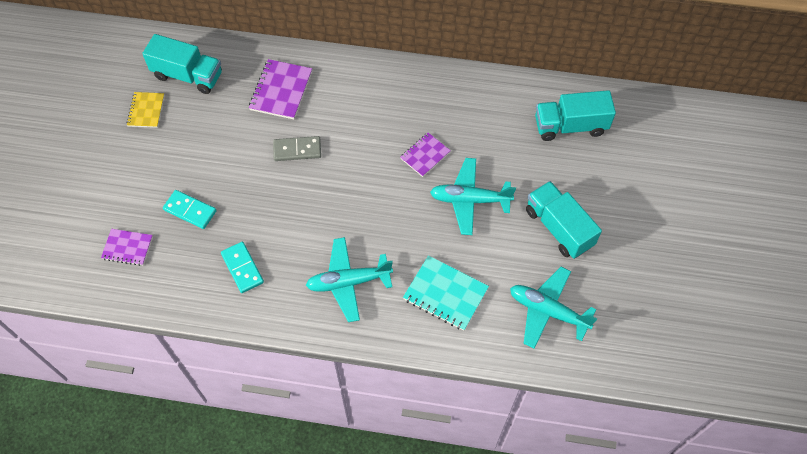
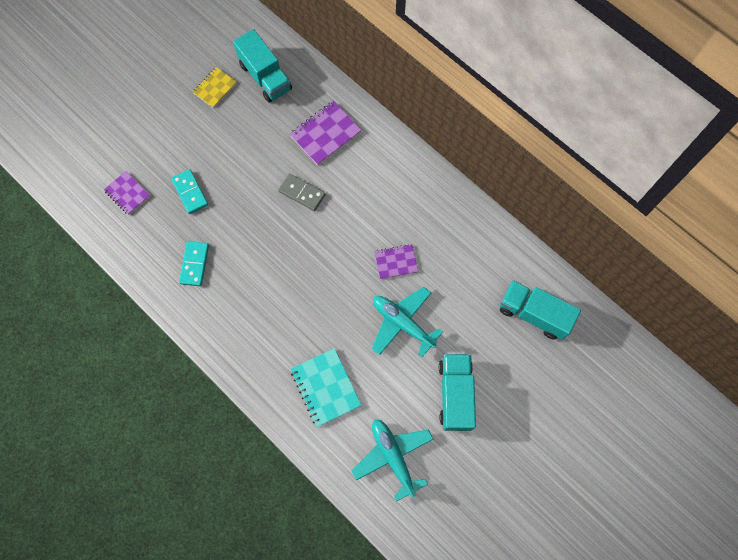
camera: 35 degrees right, 10 degrees up
turquoise plane [306,237,393,322] -> none

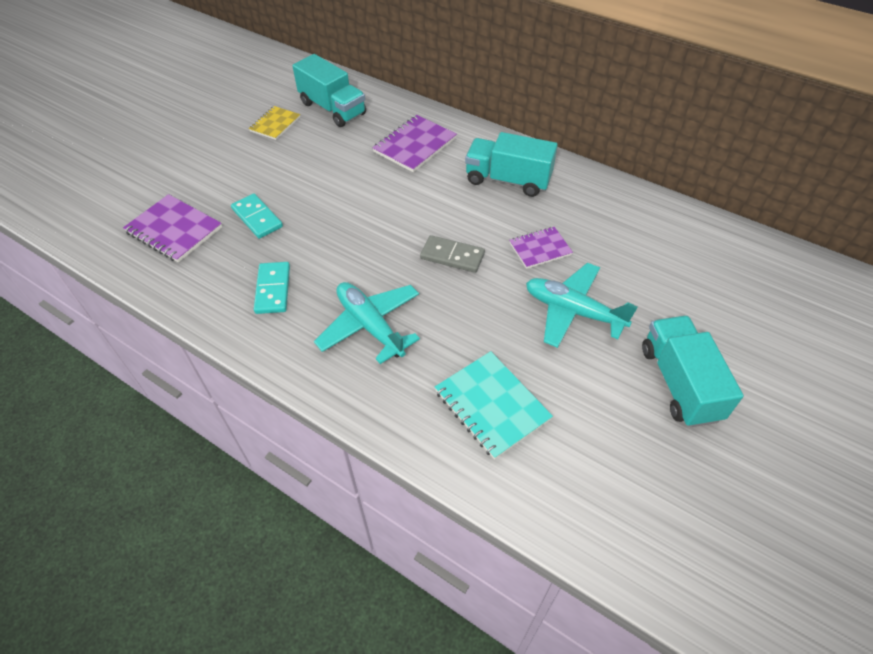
camera: 10 degrees left, 20 degrees down
purple notebook [104,171,150,215] -> purple notebook [123,194,222,263], size x1.56
grey domino [278,174,326,211] -> grey domino moved to [420,235,485,273]
turquoise plane [351,419,433,501] -> turquoise plane moved to [314,282,420,364]
turquoise truck [500,280,581,340] -> turquoise truck moved to [465,132,558,197]

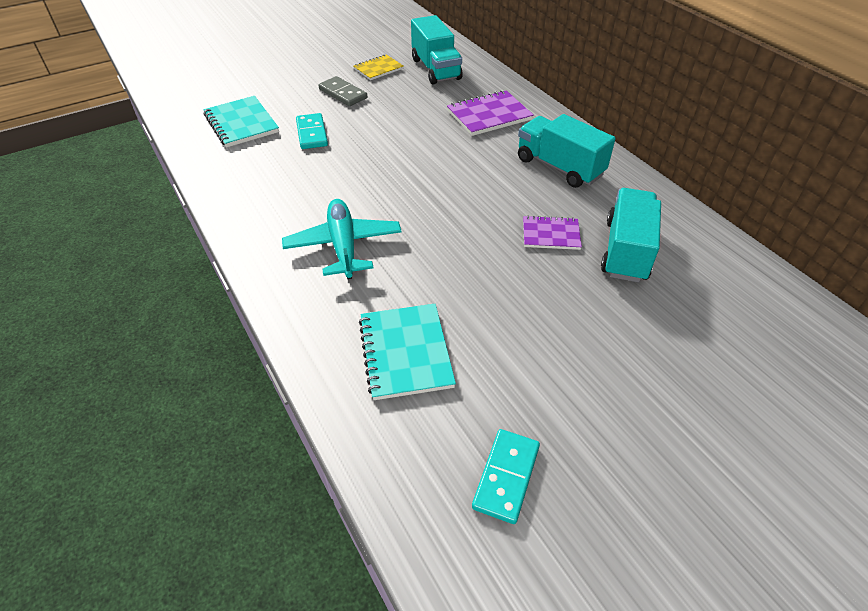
camera: 25 degrees right, 5 degrees down
purple notebook [123,194,222,263] -> turquoise notebook [204,96,279,147]
turquoise domino [254,262,290,314] -> turquoise domino moved to [472,429,540,524]
grey domino [420,235,485,273] -> grey domino moved to [318,76,367,106]
turquoise plane [526,263,638,348] -> none
turquoise truck [642,316,744,427] -> turquoise truck moved to [601,188,661,282]

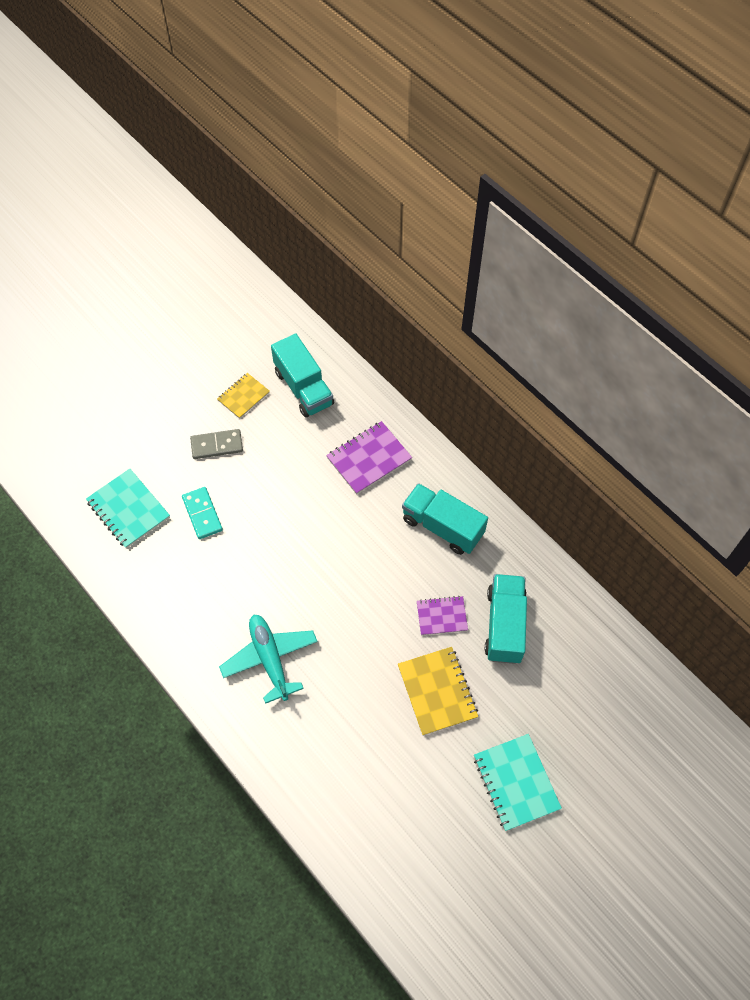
camera: 10 degrees left, 15 degrees up
grey domino [318,76,367,106] -> grey domino turned 45 degrees counterclockwise [190,429,243,459]
turquoise notebook [359,304,456,400] -> turquoise notebook moved to [474,734,562,831]
turquoise domino [472,429,540,524] -> none
none -> yellow notebook [398,647,478,736]

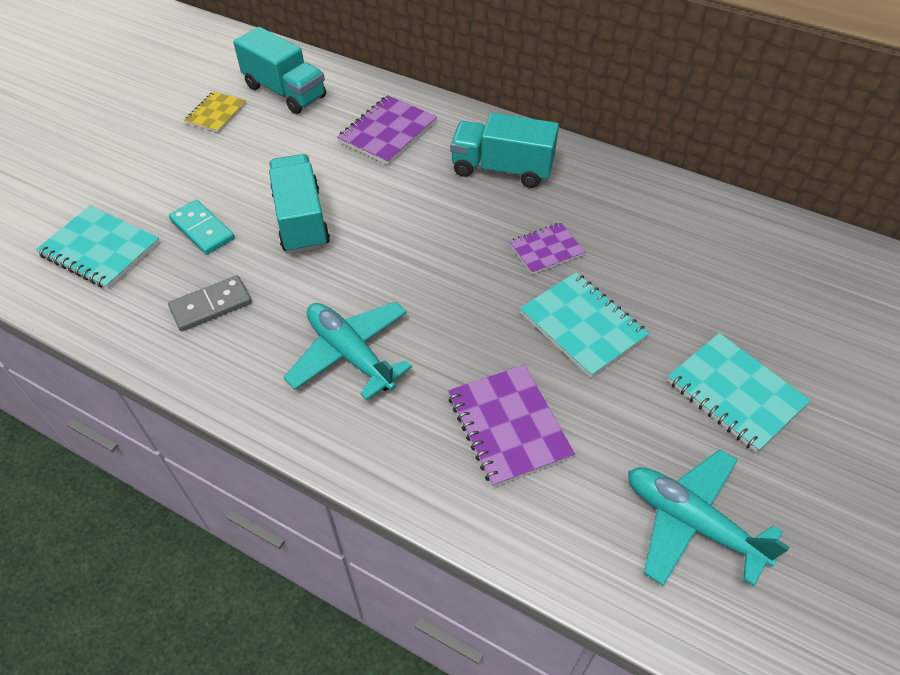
camera: 20 degrees left, 10 degrees down
grey domino [190,429,243,459] -> grey domino moved to [168,275,252,331]
yellow notebook [398,647,478,736] -> turquoise notebook [520,272,649,378]
turquoise truck [485,574,527,664] -> turquoise truck moved to [269,154,330,254]
none -> purple notebook [448,365,575,487]
none -> turquoise plane [628,449,790,586]

